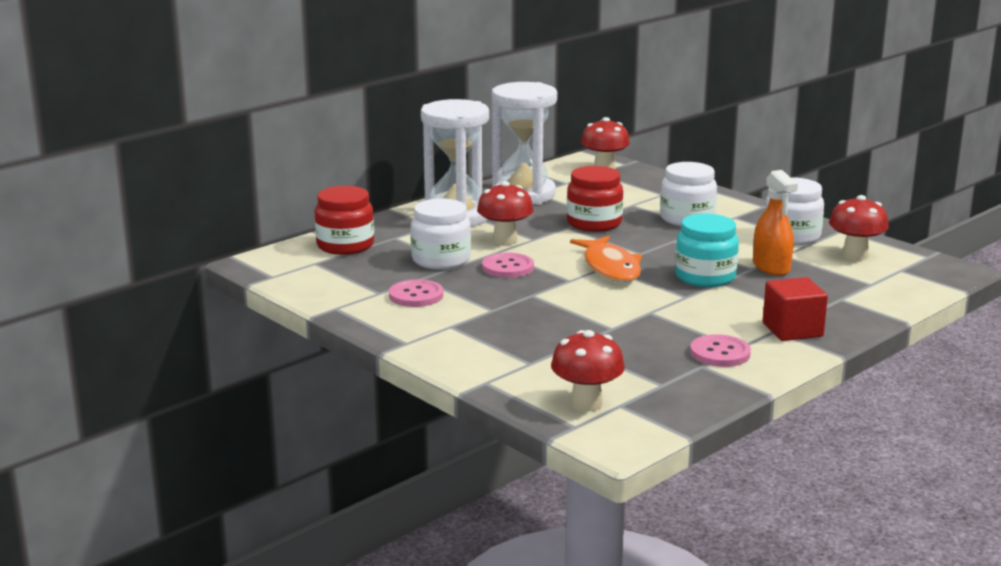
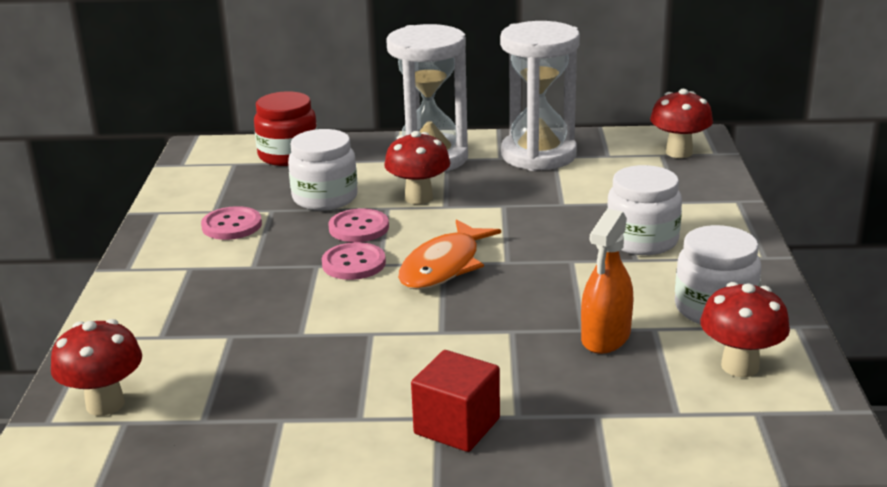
camera: 45 degrees right, 5 degrees up
red jar [567,166,623,232] -> none
turquoise jar [675,214,739,287] -> none
pink button [690,334,751,367] -> pink button moved to [322,242,386,280]

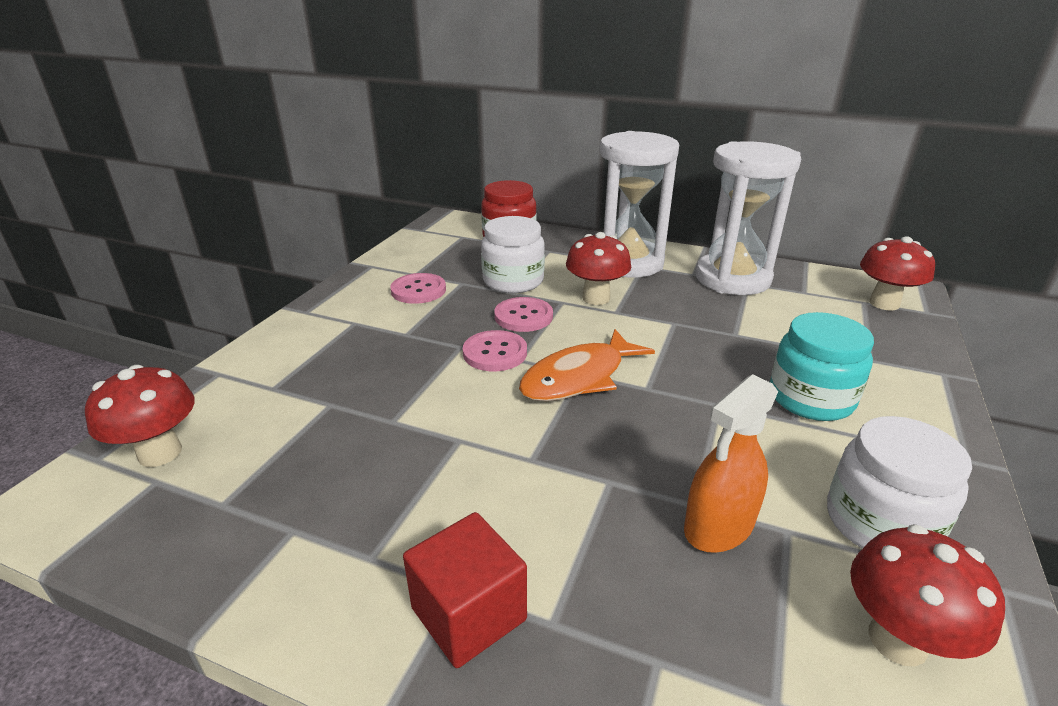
camera: 20 degrees right, 5 degrees up
white jar [607,165,682,255] -> turquoise jar [770,312,874,421]

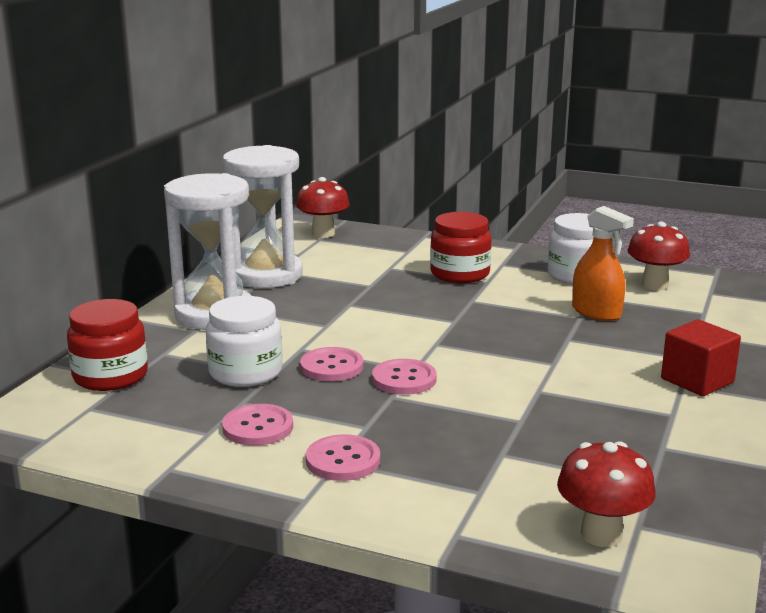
camera: 90 degrees left, 10 degrees down
orange fish [519,329,655,401] -> none
red mushroom [566,232,631,305] -> none
turquoise jar [770,312,874,421] -> red jar [430,212,491,283]
none -> pink button [306,434,380,481]

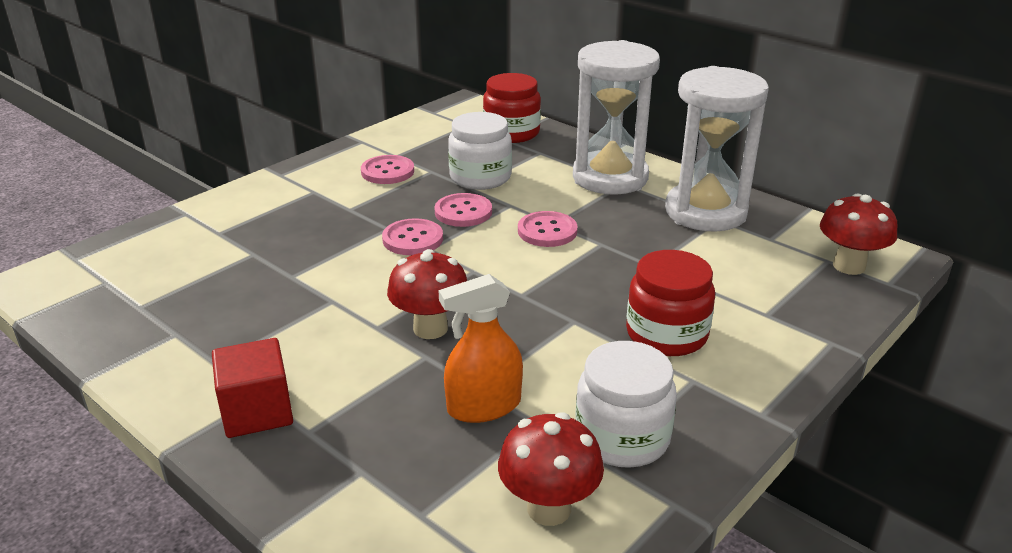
camera: 110 degrees right, 10 degrees up
pink button [306,434,380,481] -> pink button moved to [518,211,578,247]
red mushroom [557,441,656,547] -> red mushroom moved to [387,249,467,339]

